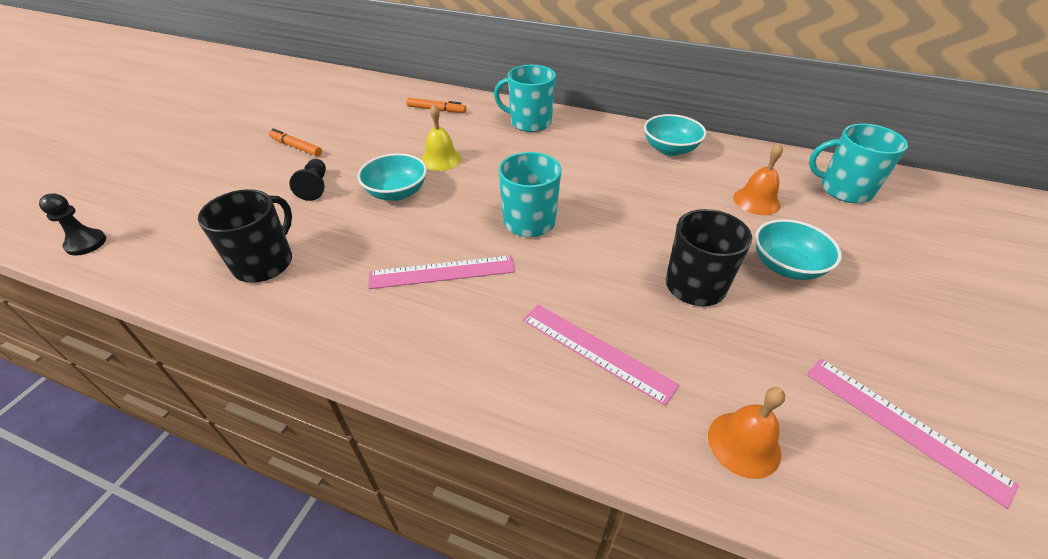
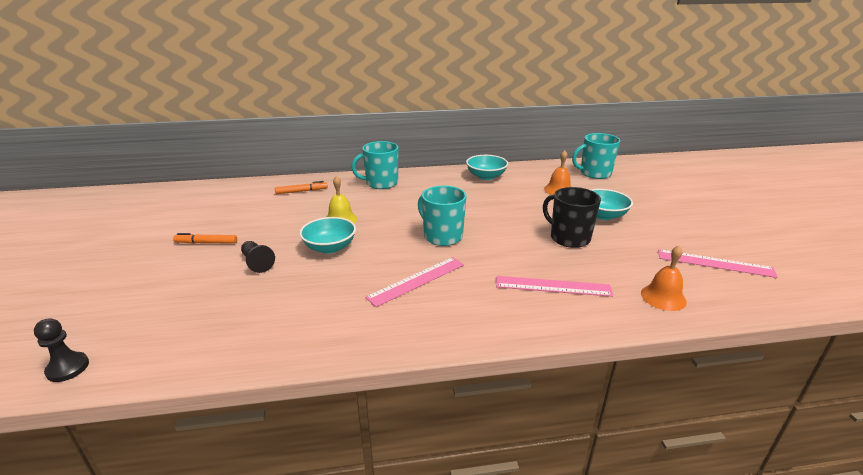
camera: 30 degrees left, 15 degrees down
black mug [198,189,292,282] -> none

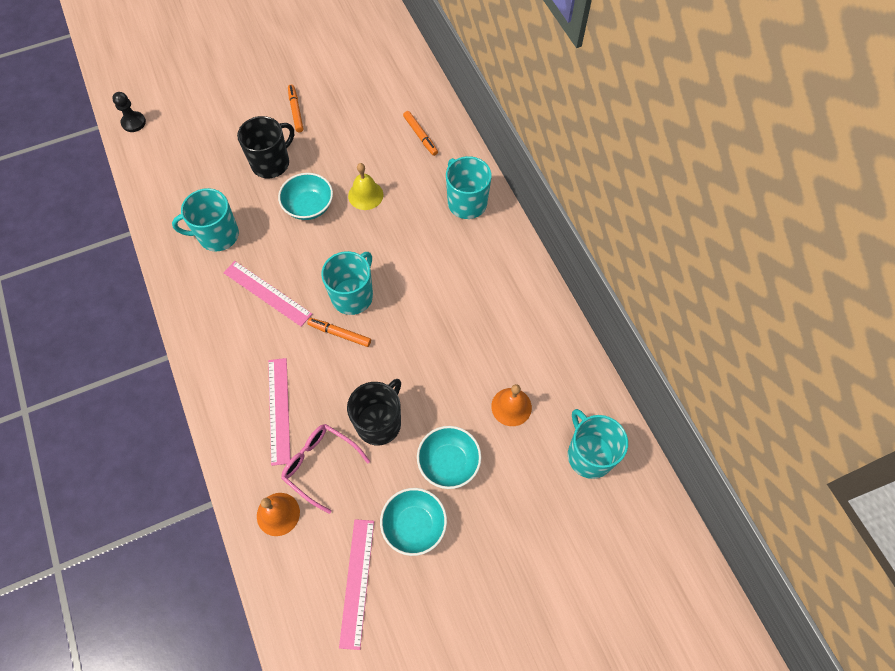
camera: 75 degrees right, 35 degrees up
black pawn [241,241,275,273] -> black mug [237,116,294,178]
turquoise bowl [466,155,508,180] -> turquoise bowl moved to [380,488,447,556]
none -> turquoise mug [172,188,239,251]
none -> pink glasses [281,424,370,514]
none -> orange marker [307,318,371,347]

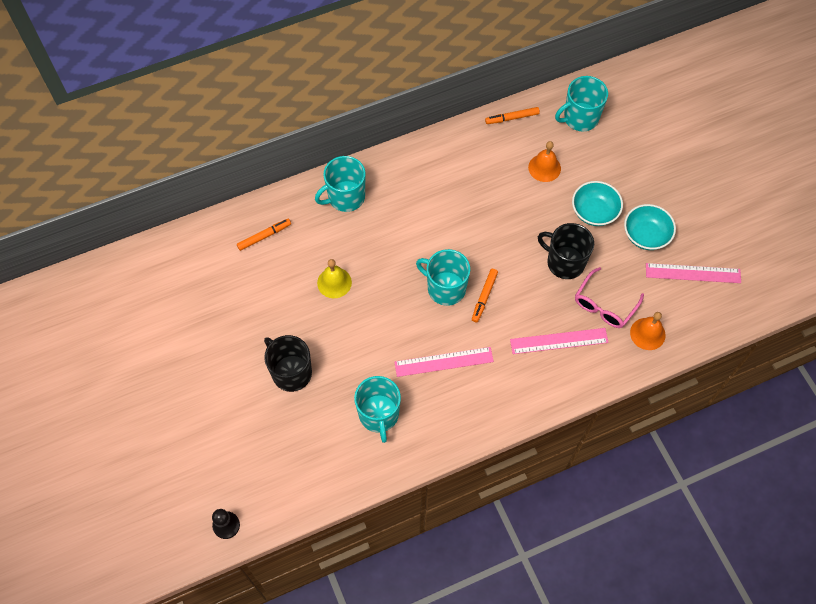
camera: 90 degrees left, 0 degrees up
pink ruler [223,261,312,327] -> pink ruler turned 45 degrees clockwise [394,347,494,377]
turquoise bowl [278,173,333,220] -> none
orange marker [288,85,304,132] -> orange marker moved to [485,107,540,124]

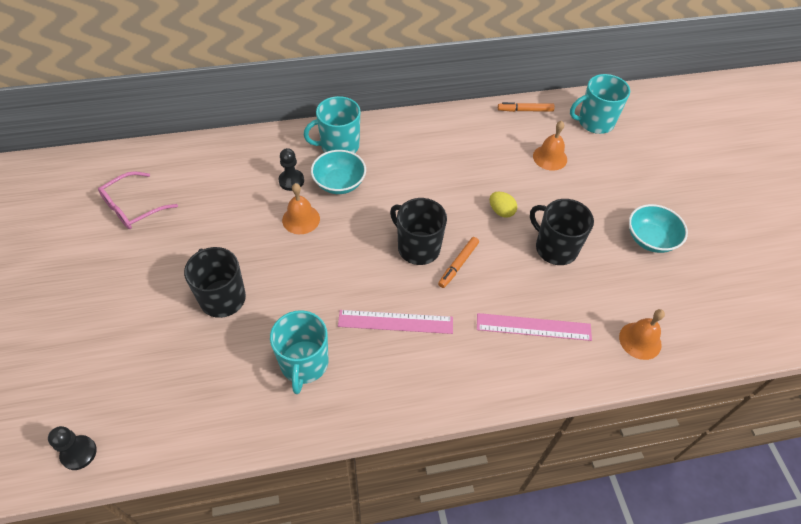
camera: 10 degrees right, 10 degrees down
orange marker [237,219,291,251] -> none
yellow bell [317,259,352,298] -> orange bell [282,183,320,234]
turquoise mug [416,249,470,306] -> black mug [390,198,447,265]
turquoise bowl [572,181,623,226] -> turquoise bowl moved to [311,150,366,194]
pink glasses [575,267,644,328] -> pink glasses moved to [98,171,178,229]
pink ruler [646,263,741,283] -> none
none -> black pawn [278,148,304,191]
none -> yellow egg [490,192,517,218]

